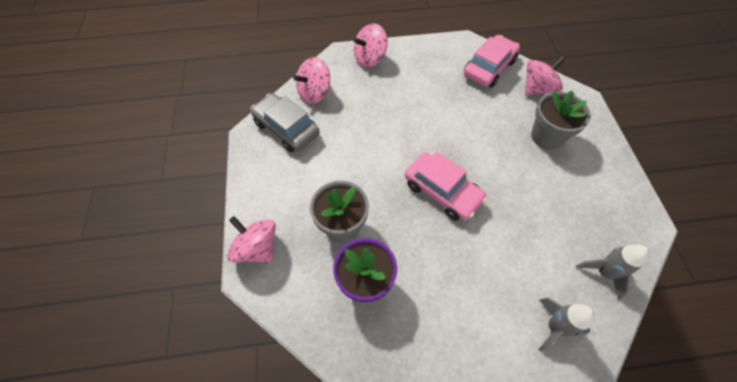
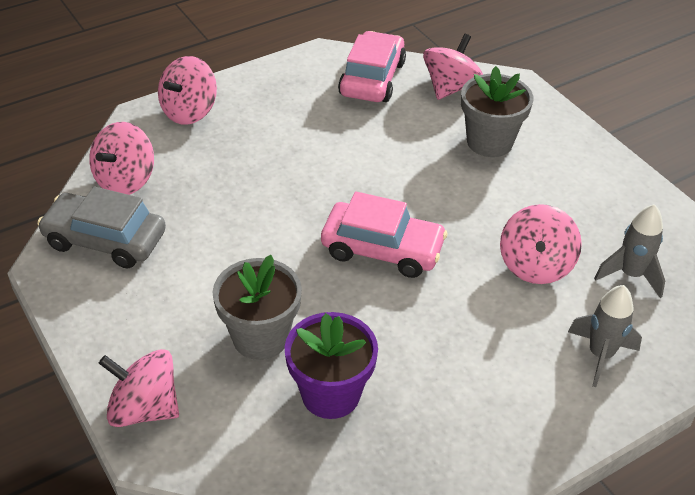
camera: 25 degrees left, 15 degrees down
none -> pink spinning top [500,204,582,284]

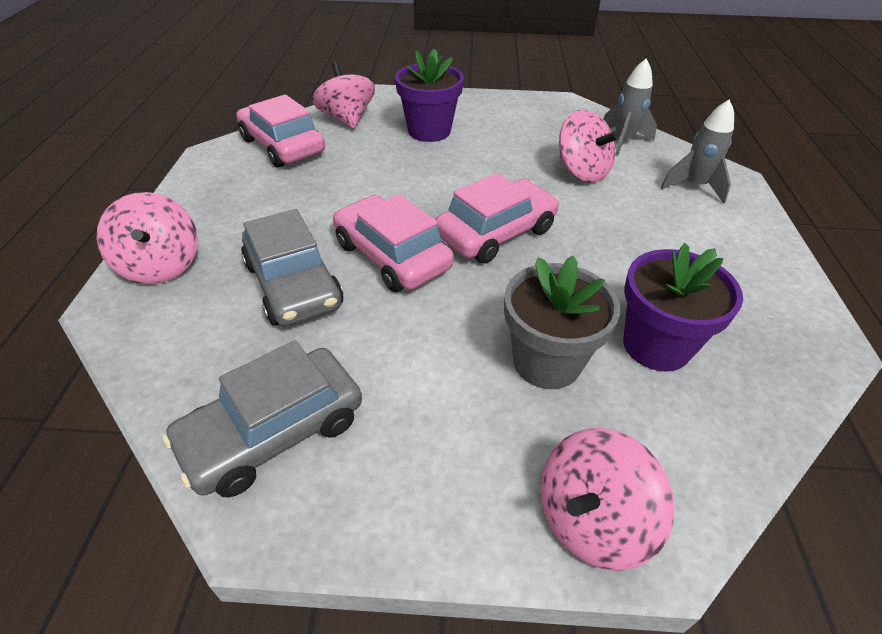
camera: 55 degrees left, 0 degrees up
pink spinning top [89,122,154,195] -> none
grey flower pot [461,66,533,157] -> purple flower pot [395,48,464,142]
none -> grey car [241,209,343,326]
none -> pink car [333,194,454,292]

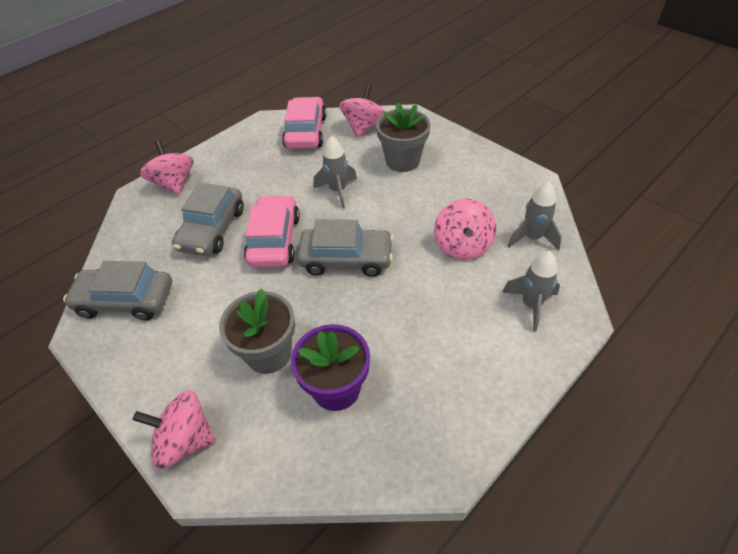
camera: 45 degrees right, 5 degrees up
pink spinning top [96,192,198,284] -> pink spinning top turned 135 degrees clockwise [140,140,194,195]
purple flower pot [395,48,464,142] -> grey flower pot [376,102,431,172]
pink car [435,173,559,264] -> grey car [297,219,394,277]
none -> grey rocket [313,136,357,209]

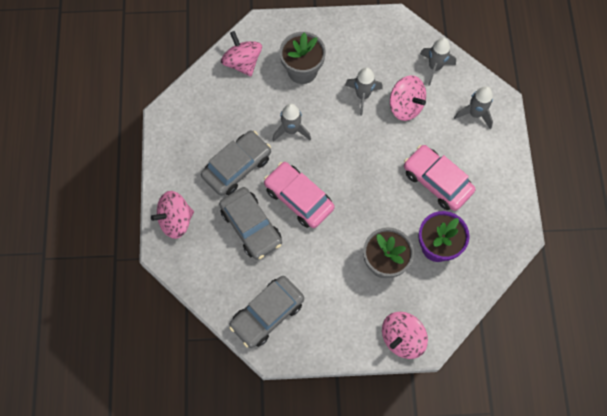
camera: 50 degrees left, 20 degrees up
pink spinning top [140,140,194,195] -> pink spinning top turned 45 degrees counterclockwise [151,191,194,239]
pink car [282,97,327,149] -> pink car moved to [404,145,475,211]
grey car [297,219,394,277] -> grey car moved to [201,131,271,196]
none -> grey rocket [345,67,383,115]

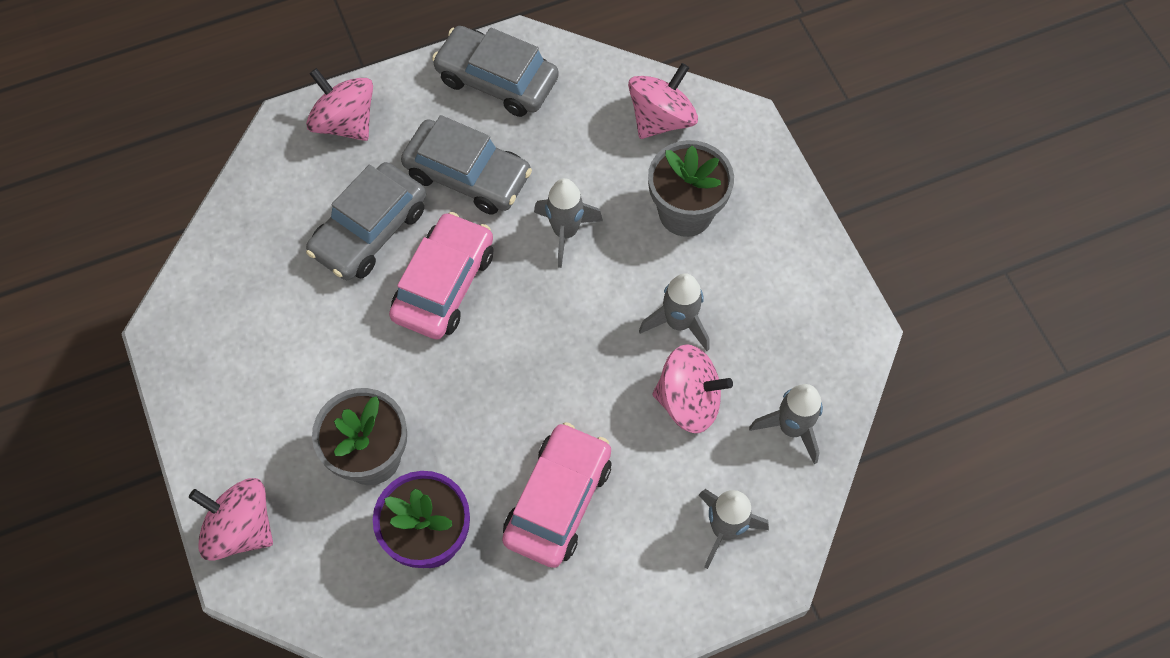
camera: 70 degrees right, 5 degrees down
grey car [229,276,304,348] -> grey car moved to [432,26,559,117]
pink spinning top [390,75,426,121] -> pink spinning top turned 105 degrees counterclockwise [652,344,733,433]

